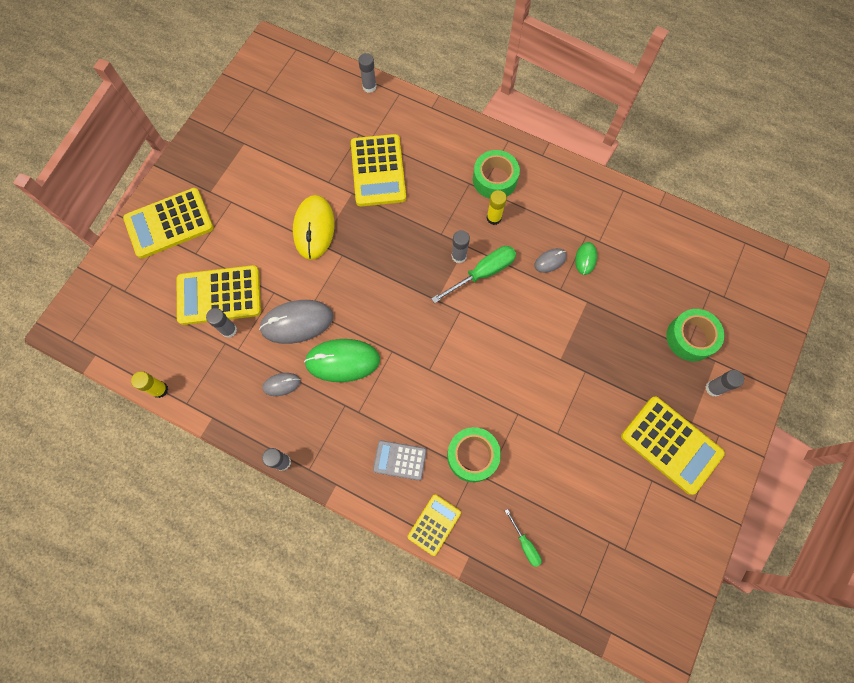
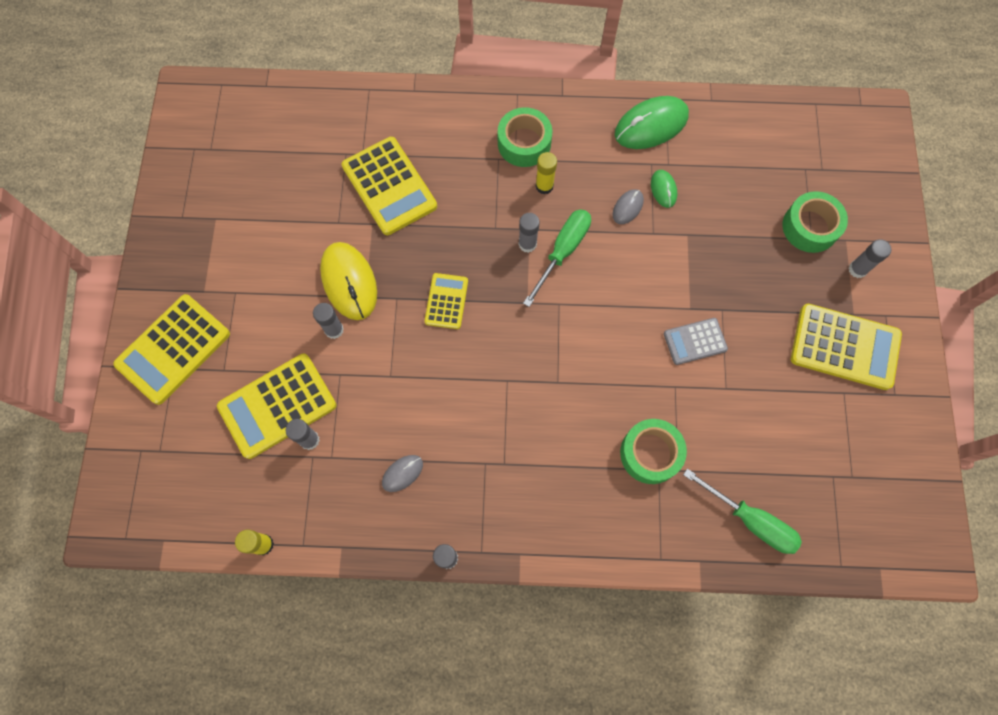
camera: 25 degrees left, 0 degrees up
grey mouse [259,300,333,344] -> none
green mouse [304,339,380,382] -> green mouse moved to [615,96,689,149]
grey glue stick [358,53,377,93] -> grey glue stick moved to [313,303,344,339]
grey calculator [373,440,427,481] -> grey calculator moved to [664,318,728,365]
yellow calculator [408,494,461,556] -> yellow calculator moved to [425,273,468,329]
green screwdriver [505,509,542,567] -> green screwdriver [683,468,802,554], size x1.82

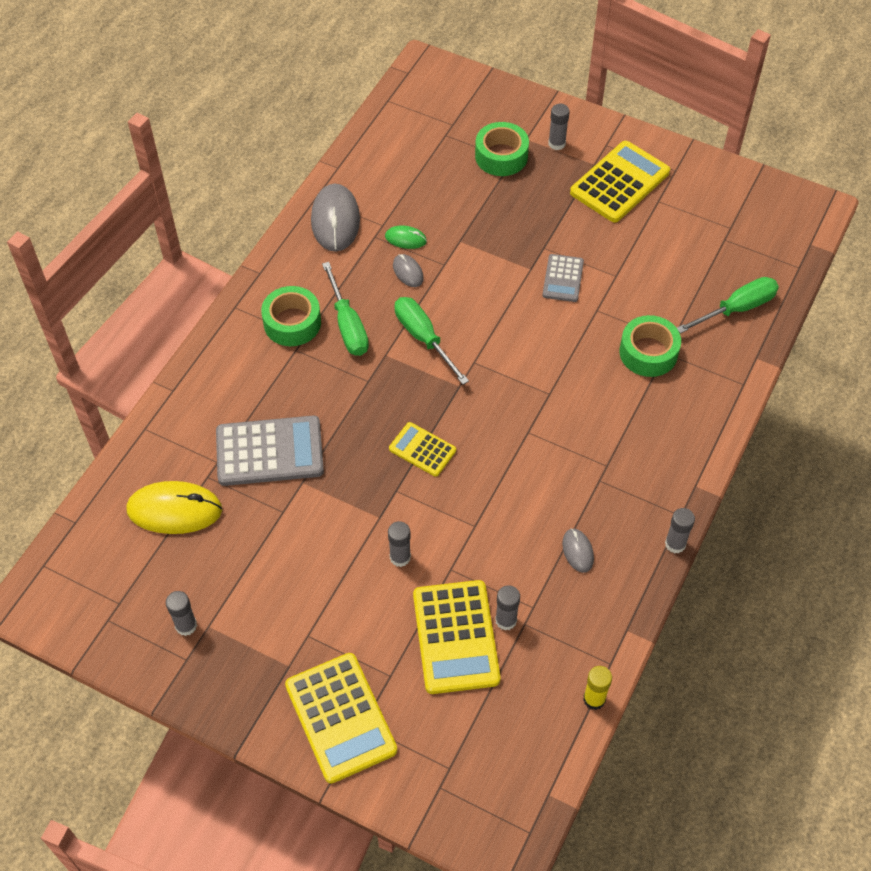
camera: 65 degrees left, 15 degrees down
yellow mouse [320,242,377,320] -> yellow mouse moved to [126,481,222,534]
yellow calculator [342,137,437,235] -> grey calculator [216,416,324,486]
grey glue stick [518,213,540,253] -> grey glue stick moved to [166,591,197,636]
yellow glue stick [536,152,557,194] -> green screwdriver [322,262,369,356]
green mouse [615,96,689,149] -> grey mouse [311,184,360,252]

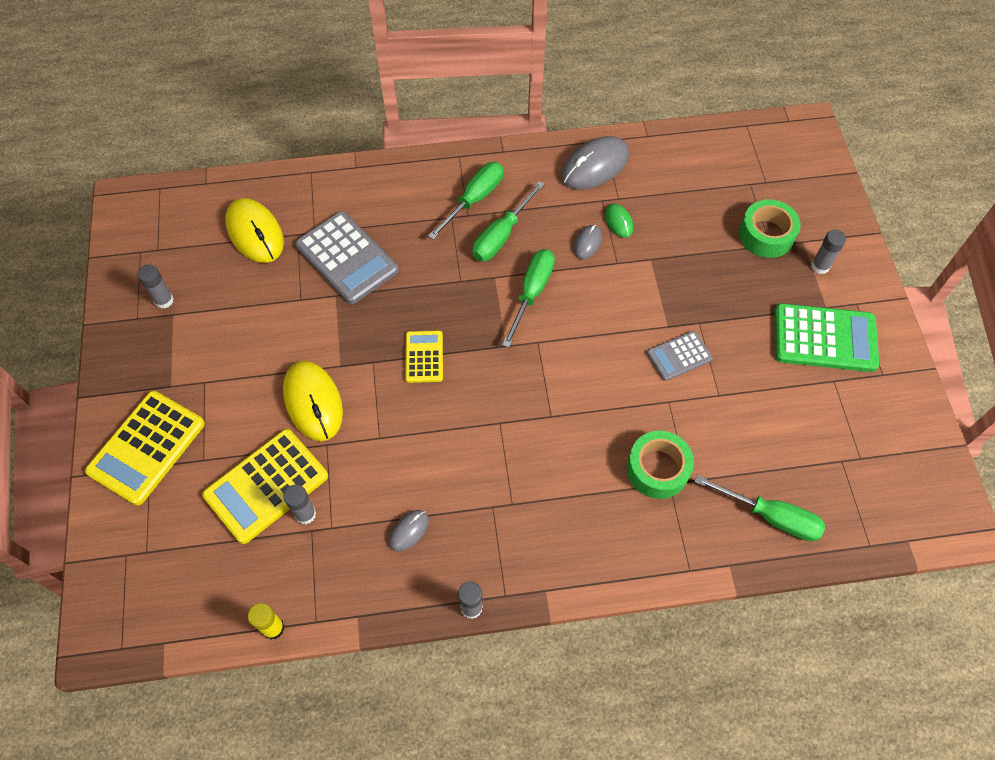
camera: 55 degrees right, 5 degrees up
green tape [261,286,321,346] -> green screwdriver [428,162,503,240]
grey glue stick [388,521,411,567] -> yellow mouse [283,361,343,441]
yellow calculator [570,141,670,222] -> green calculator [774,303,879,372]

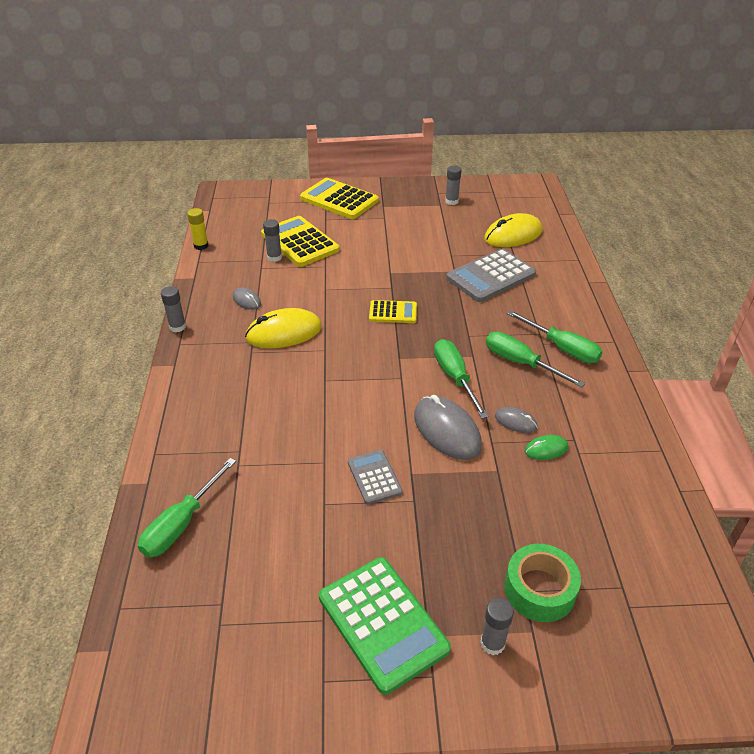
camera: 95 degrees right, 20 degrees down
yellow mouse [283,361,343,441] -> yellow mouse moved to [245,308,322,348]
green screwdriver [502,249,555,348] -> green screwdriver turned 135 degrees counterclockwise [434,339,489,419]
grey mouse [561,136,629,189] -> grey mouse moved to [414,395,482,460]
green tape [627,431,694,499] -> none
green calculator [774,303,879,372] -> green calculator turned 45 degrees counterclockwise [319,557,451,695]

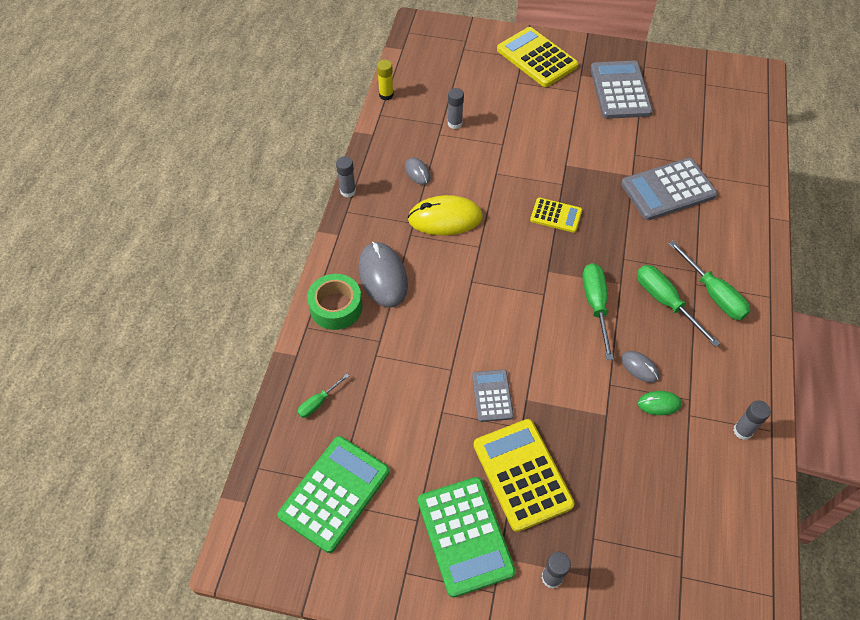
camera: 15 degrees right, 15 degrees up
green screwdriver [138,458,236,558] -> green screwdriver [297,374,349,418], size x0.55
yellow calculator [261,216,339,267] -> yellow calculator moved to [473,419,575,532]
grey mouse [414,395,482,460] -> grey mouse moved to [359,242,408,308]
grey glue stick [445,166,461,205] -> grey glue stick moved to [733,401,771,440]
yellow mouse [484,213,542,247] -> none
green tape [504,544,581,622] -> green tape moved to [307,274,362,330]
none -> green calculator [278,436,389,553]
none -> grey calculator [590,61,653,119]

